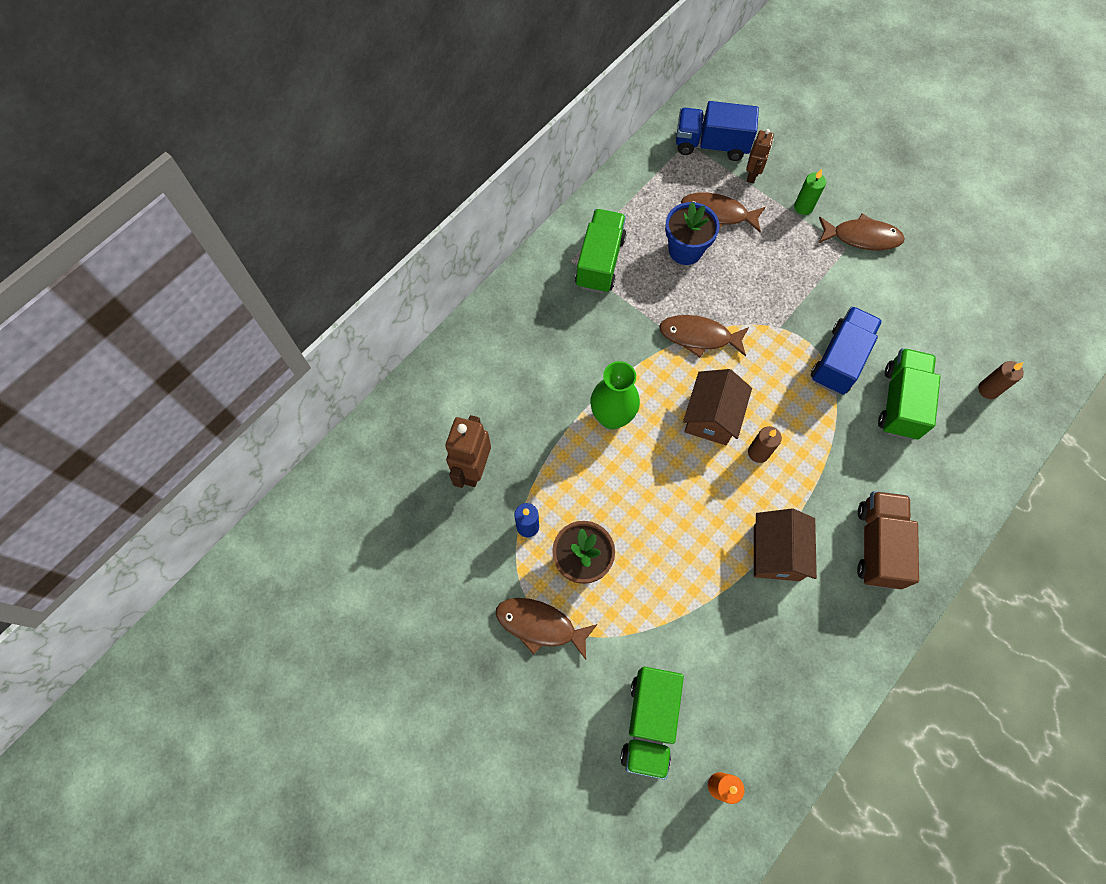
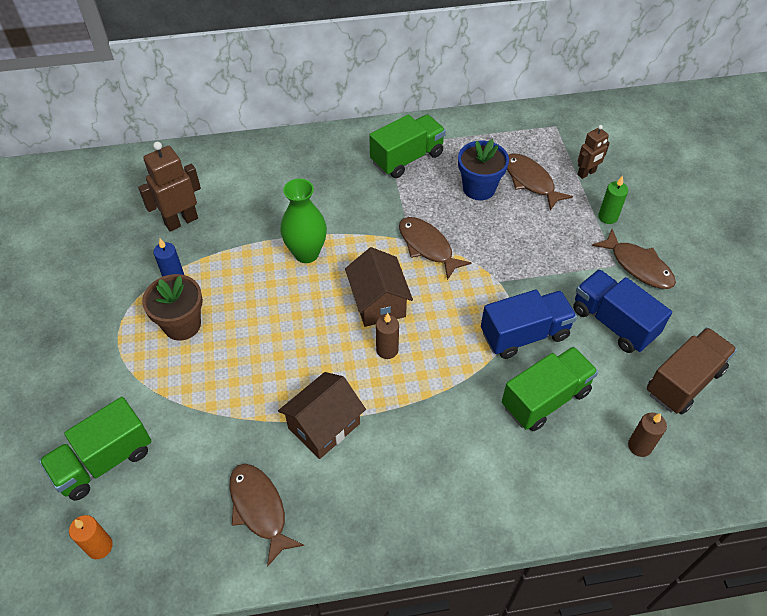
camera: 40 degrees right, 15 degrees down
brown fish [496,598,598,660] -> brown fish moved to [229,464,304,567]
blue truck [676,101,759,161] -> blue truck moved to [573,269,672,353]
brown house [683,369,752,445] -> brown house turned 75 degrees counterclockwise [345,247,413,327]
brown truck [857,491,919,589] -> brown truck moved to [647,327,737,415]

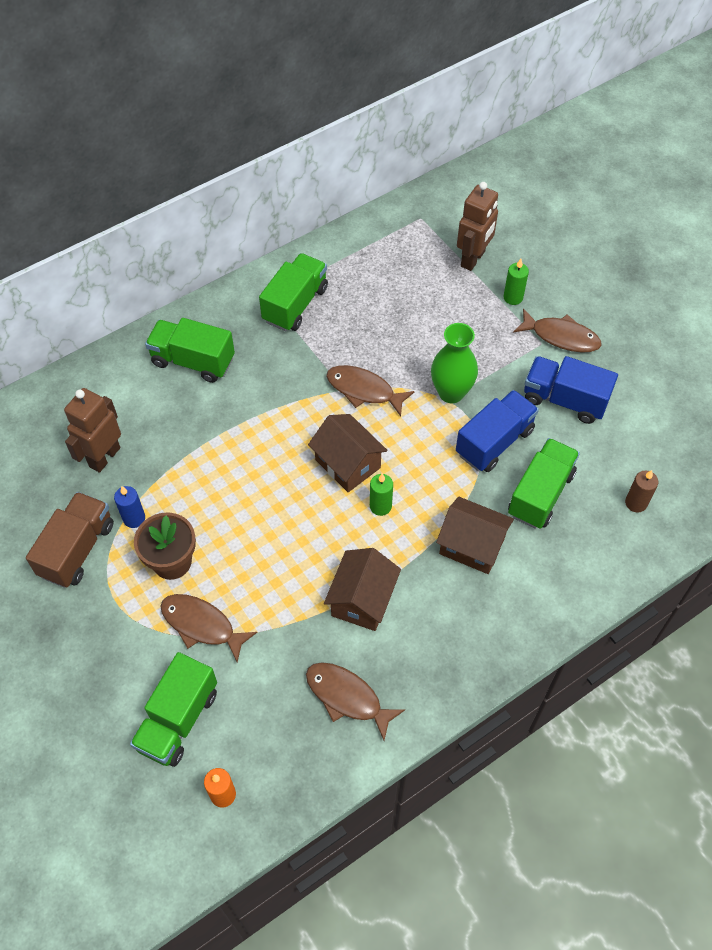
camera: 25 degrees left, 5 degrees up
green vase [280,179,327,263] -> green vase moved to [431,323,478,403]
brown candle [376,313,399,359] -> green candle [370,474,393,516]
blue flower pot [458,139,509,201] -> none
brown fish [507,153,573,210] -> brown fish moved to [160,594,257,663]
brown robot [577,125,610,179] -> brown robot [457,182,498,271], size x1.60
brown truck [647,327,737,415] -> brown truck moved to [26,492,114,588]
none -> green truck [145,318,235,383]
none -> brown house [436,497,514,574]

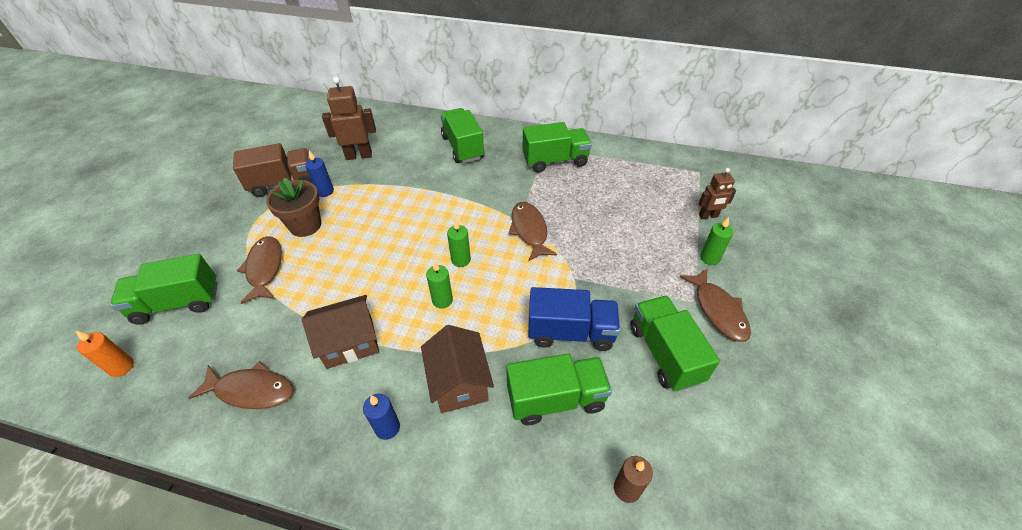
camera: 50 degrees right, 10 degrees down
brown fish [306,662,405,740] -> brown fish turned 105 degrees clockwise [188,361,294,409]
brown house [308,414,388,492] -> green candle [447,220,471,267]
green vase [431,323,478,403] -> none
brown robot [457,182,498,271] -> brown robot [699,168,736,219], size x0.62
blue truck [524,356,618,424] -> green truck [630,296,720,392]
none -> blue candle [363,394,400,440]

